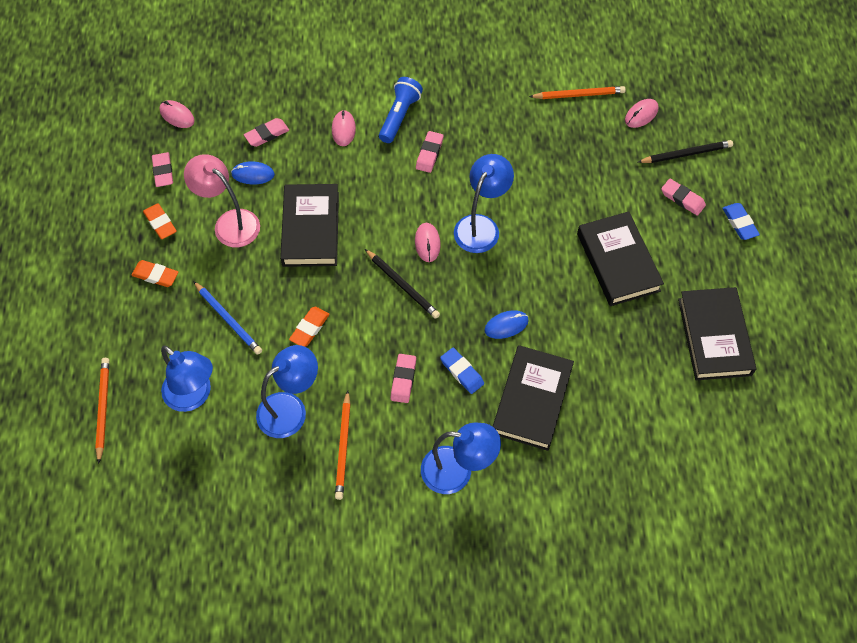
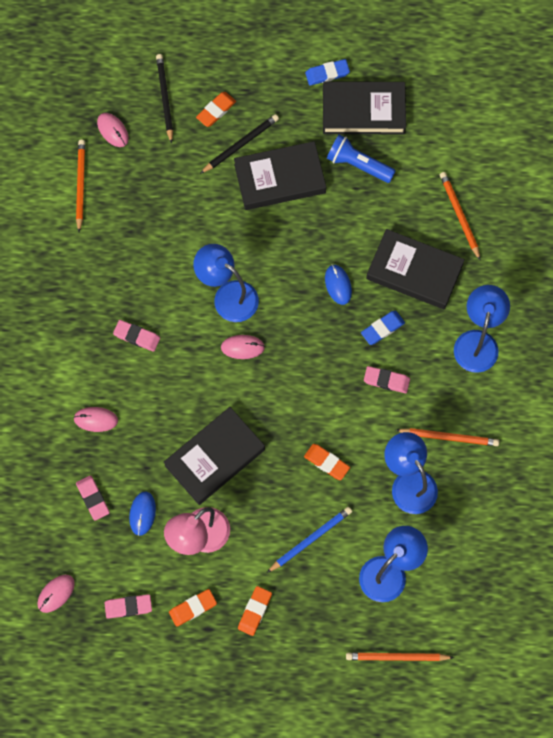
camera: 85 degrees left, 10 degrees up
black book [280,184,339,267] -> black book turned 45 degrees counterclockwise [164,407,265,505]
black pencil [365,249,440,319] -> black pencil moved to [200,114,279,174]
blue flashlight [379,77,423,143] -> blue flashlight moved to [327,134,396,183]
pink eraser [661,179,706,216] -> orange eraser [196,92,236,127]
blue eraser [722,203,760,240] -> blue eraser moved to [305,59,350,86]
none -> orange pencil [440,172,481,261]

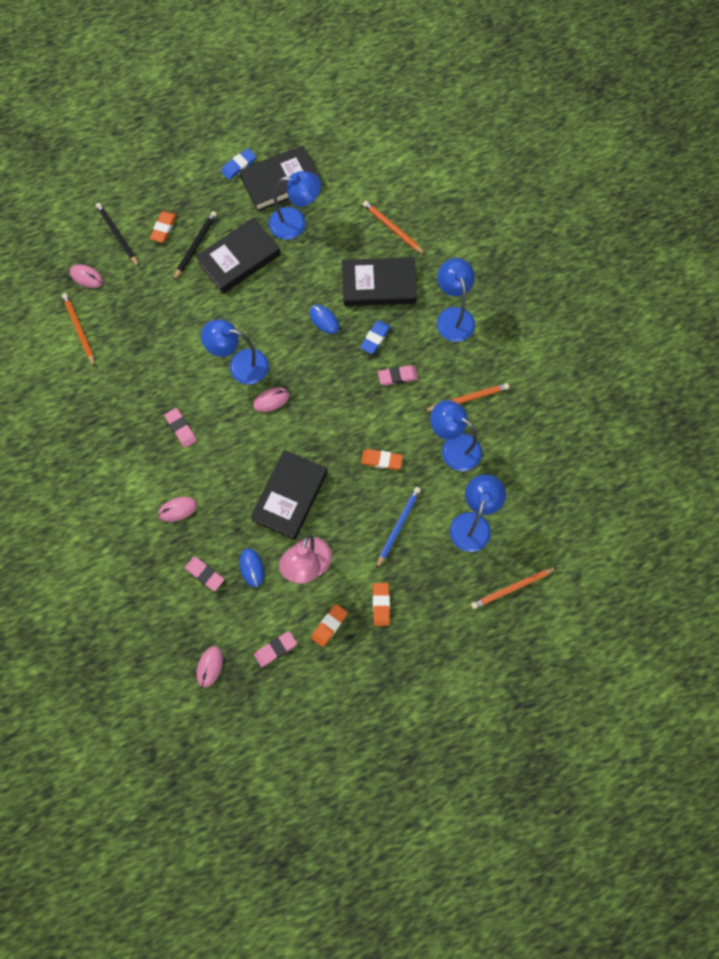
camera: 25 degrees left, 0 degrees up
pink eraser [113,320,160,352] -> pink eraser turned 60 degrees clockwise [164,408,197,448]
blue flashlight [327,134,396,183] -> blue lamp [269,171,321,240]

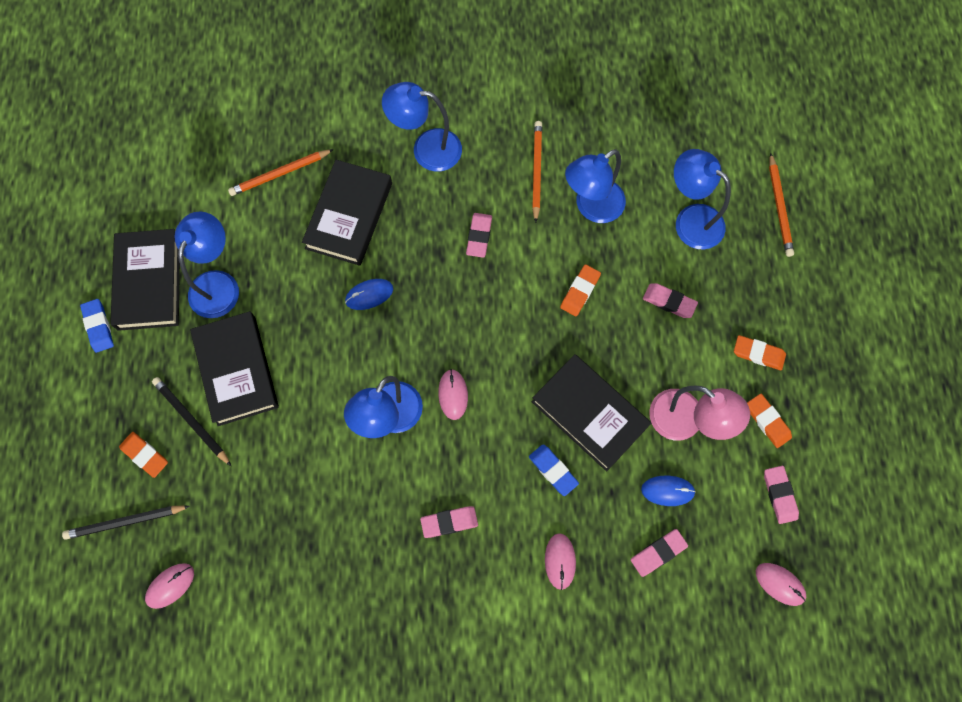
camera: 70 degrees left, 0 degrees up
orange pencil [62,293,95,367] -> none
blue eraser [360,320,391,354] -> blue eraser moved to [529,444,579,496]
blue pencil [376,487,421,569] -> pink eraser [643,283,698,318]

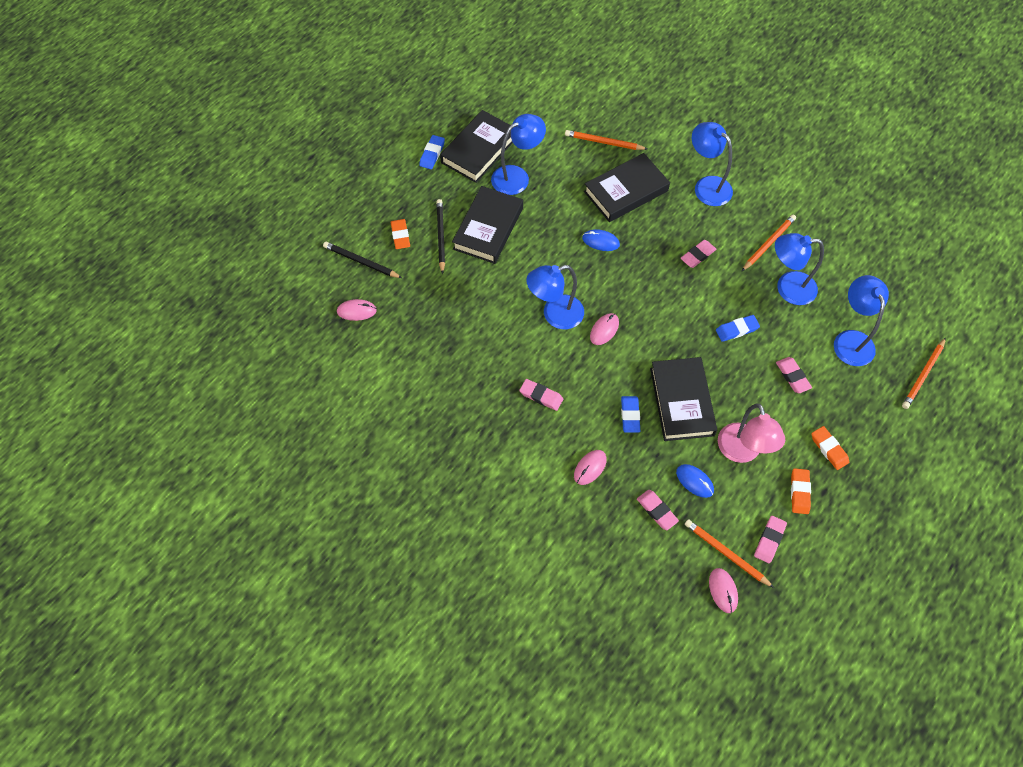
camera: 40 degrees right, 10 degrees down
orange eraser [560,264,601,316] -> blue eraser [716,315,760,342]
pink eraser [631,529,688,577] -> pink eraser turned 45 degrees clockwise [637,490,679,530]
none -> orange pencil [685,519,774,588]

